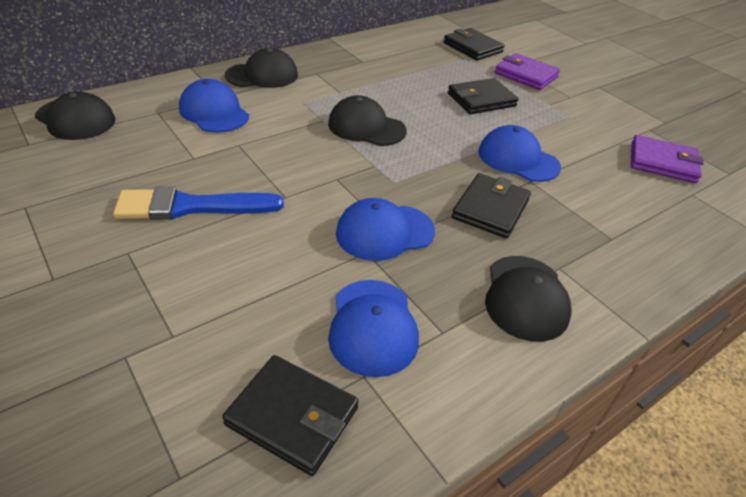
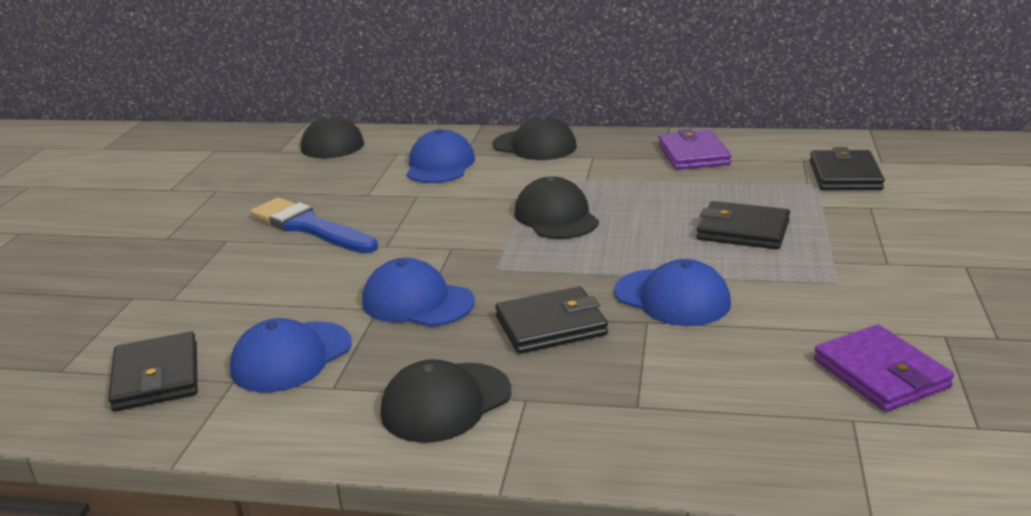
camera: 50 degrees right, 15 degrees down
blue cap [478,125,561,182] -> blue cap turned 135 degrees clockwise [614,259,731,326]
purple wallet [495,53,560,90] -> purple wallet moved to [658,129,731,170]

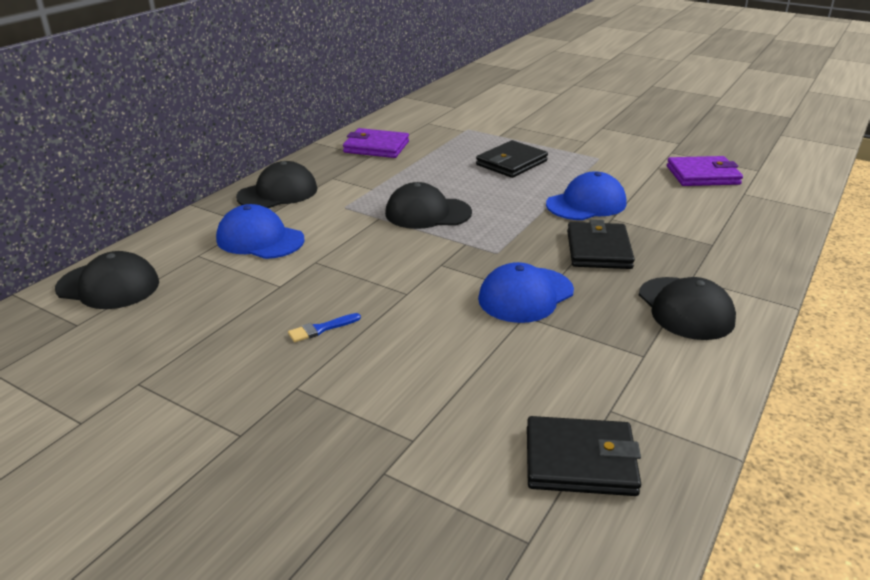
camera: 70 degrees left, 5 degrees up
blue cap [230,318,352,392] -> none
blue brush [250,198,378,254] -> blue brush [288,313,361,342], size x0.41
black wallet [810,147,885,190] -> none

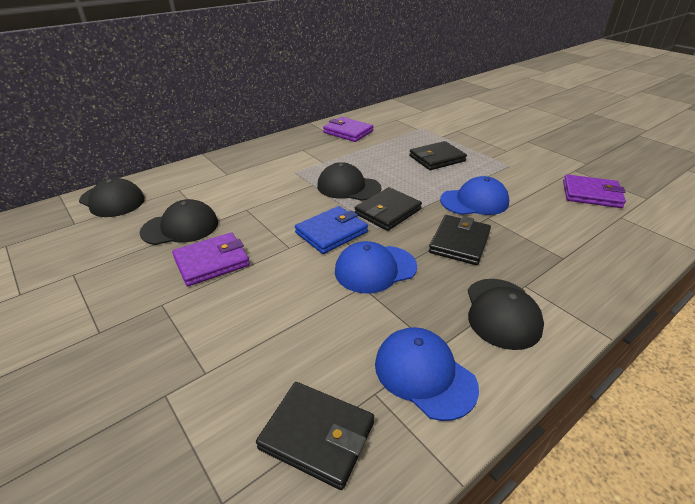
camera: 20 degrees right, 5 degrees up
blue cap [216,204,305,259] -> blue cap moved to [375,327,479,421]
black cap [236,161,317,208] -> black cap moved to [139,199,218,245]
blue brush [288,313,361,342] -> purple wallet [172,232,250,286]
none -> blue wallet [295,206,368,254]
none -> black wallet [355,187,422,231]

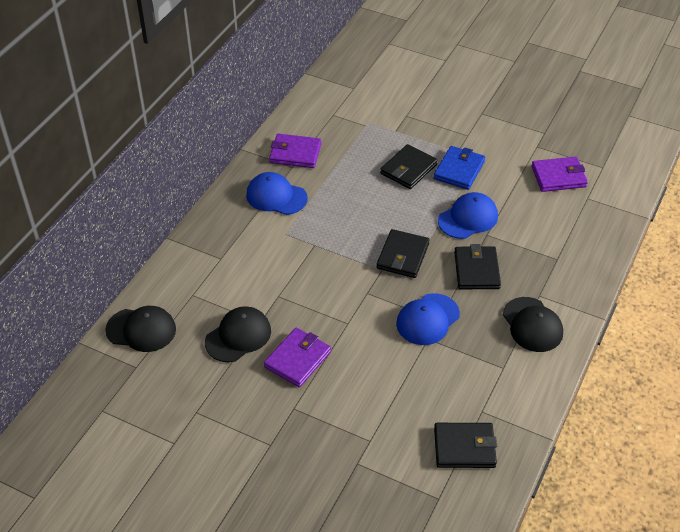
camera: 25 degrees left, 10 degrees up
blue wallet [295,206,368,254] -> blue wallet moved to [434,146,485,190]
black cap [317,162,382,201] -> none
blue cap [375,327,479,421] -> blue cap moved to [246,172,308,215]

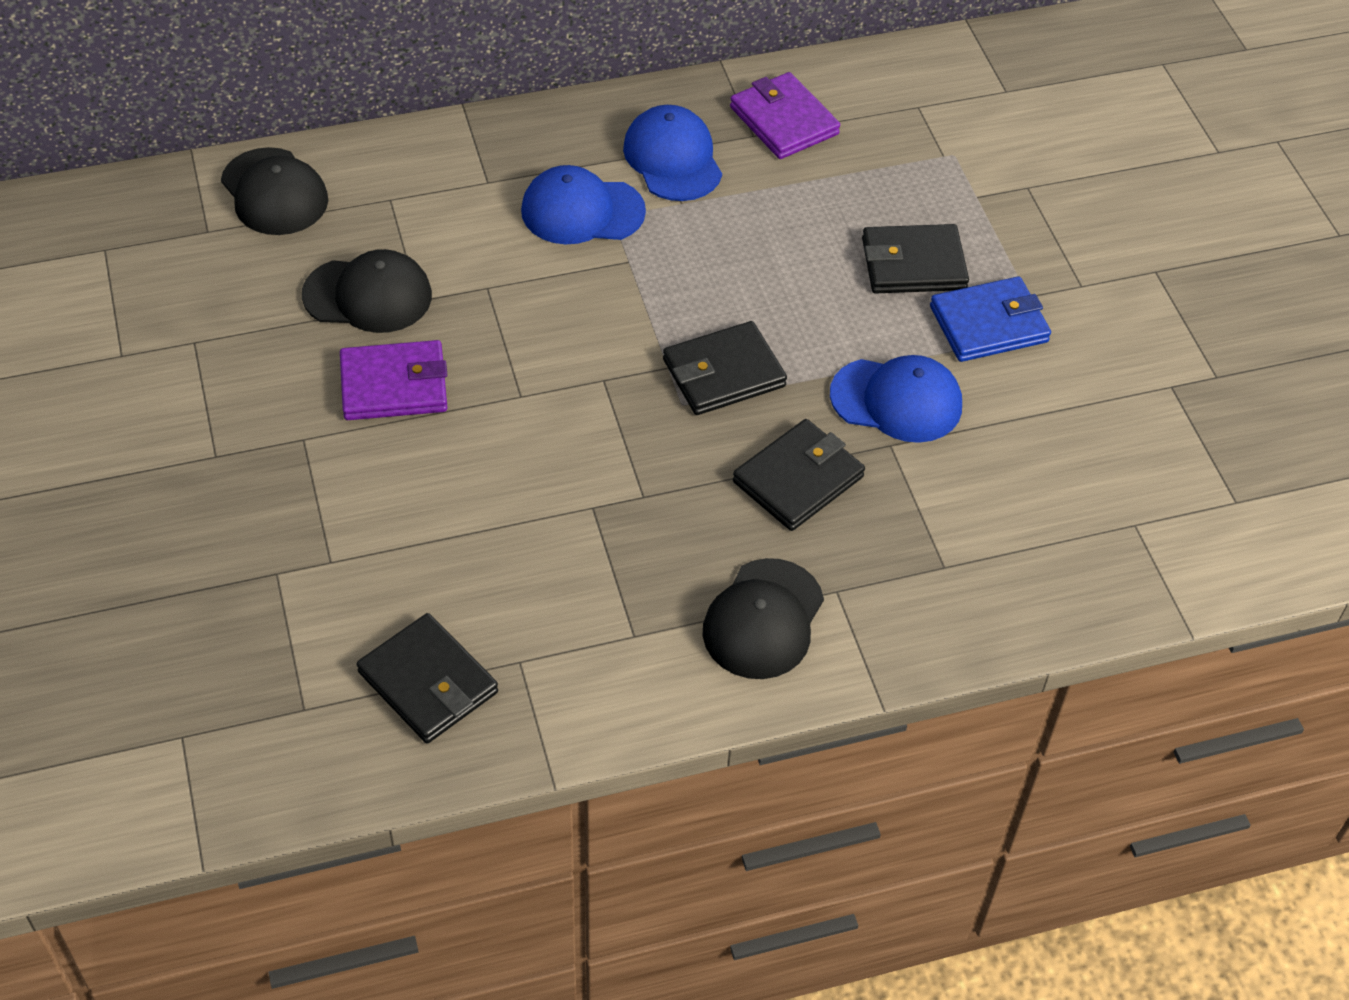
camera: 45 degrees right, 5 degrees up
blue cap [396,293,460,345] -> blue cap moved to [521,165,646,244]
purple wallet [531,157,588,192] -> none

